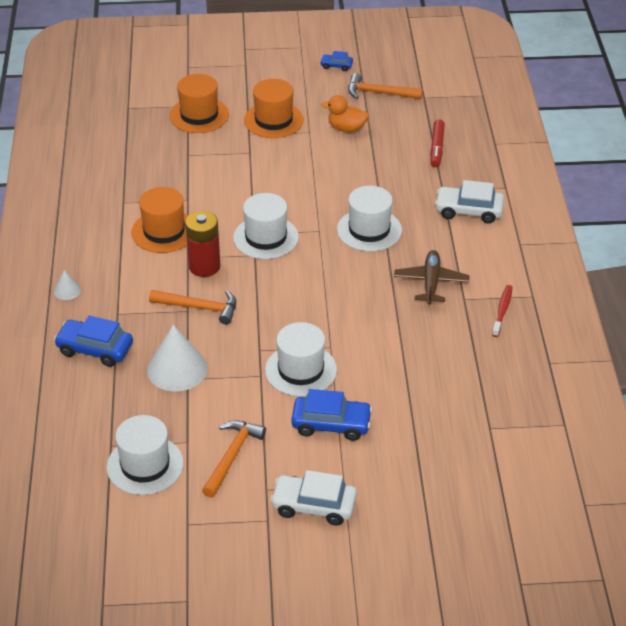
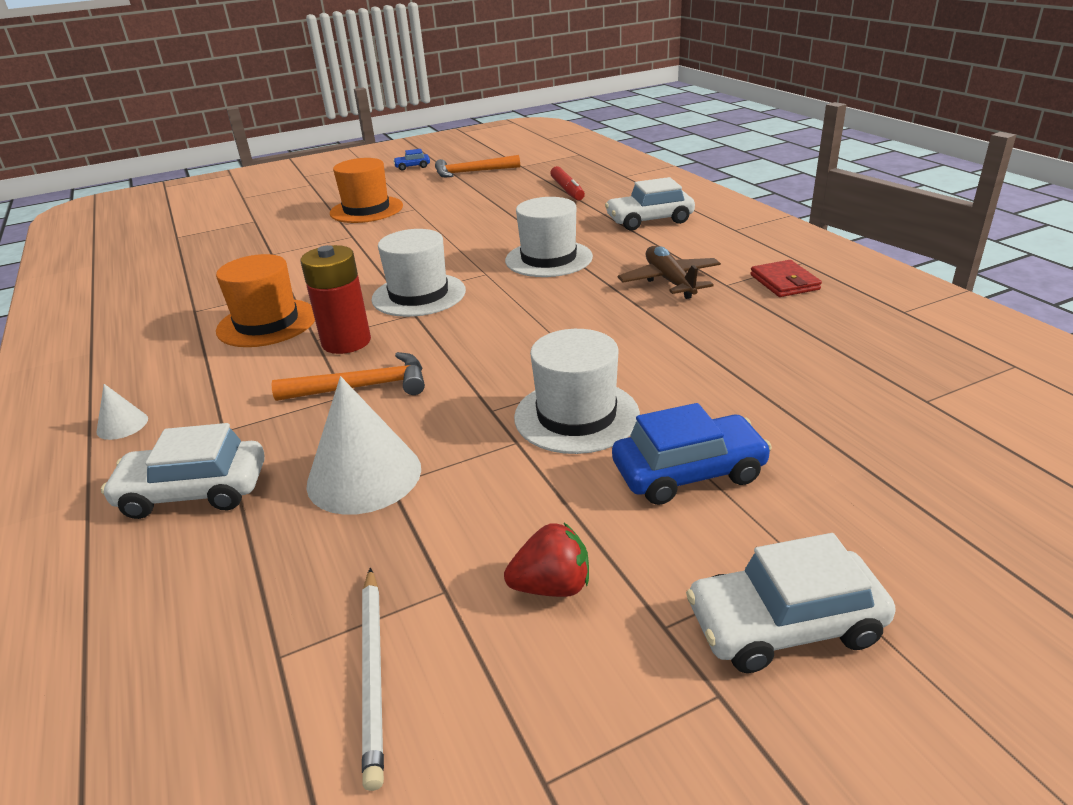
camera: 20 degrees left, 10 degrees down
blue car [54,316,133,367] -> white car [101,423,265,519]
white hat [107,415,184,495] -> white pencil [362,568,384,791]
orange hat [169,74,229,133] -> none
orange hammer [202,420,266,498] -> red strawberry [504,523,589,597]
orange duck [321,95,369,132] -> none
red toothbrush [492,285,513,337] -> red wallet [750,260,822,297]

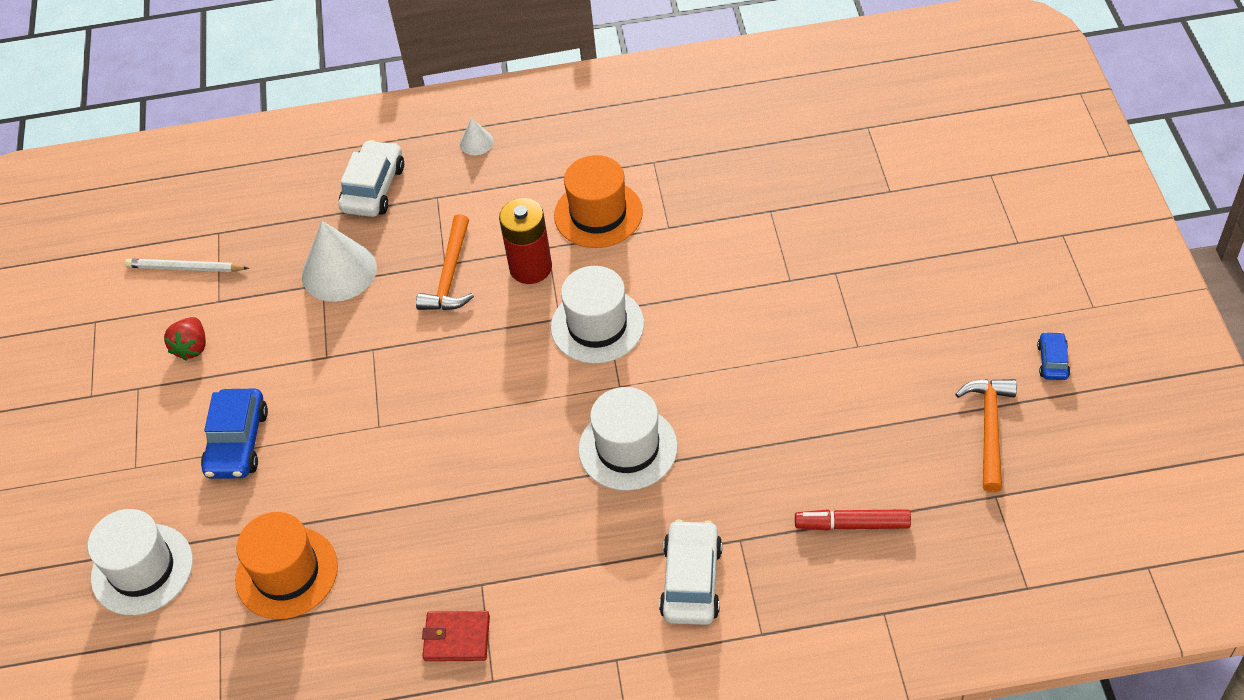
camera: 110 degrees right, 20 degrees up
orange hat [330,158,403,223] -> orange hat moved to [235,512,338,619]
white hat [514,329,640,454] -> white hat moved to [87,509,193,615]
brown plane [618,246,721,299] -> none
white car [686,533,896,673] -> none

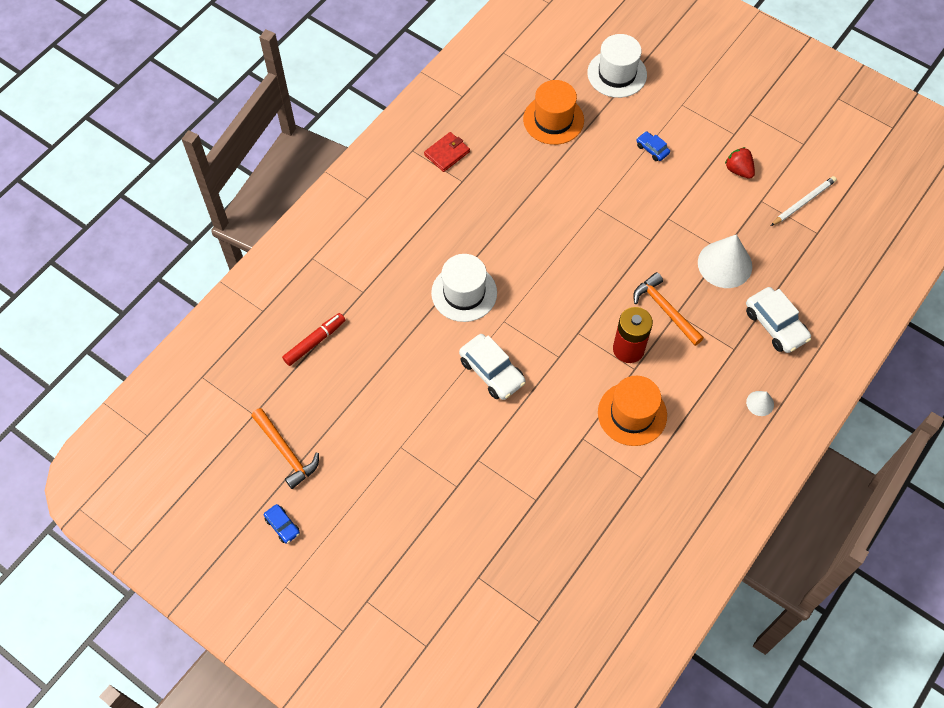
camera: 130 degrees right, 10 degrees up
blue car [201,389,268,479] -> blue car [636,131,670,161], size x0.54
white hat [551,266,644,364] -> none
white car [659,520,722,625] -> white car moved to [459,334,526,400]

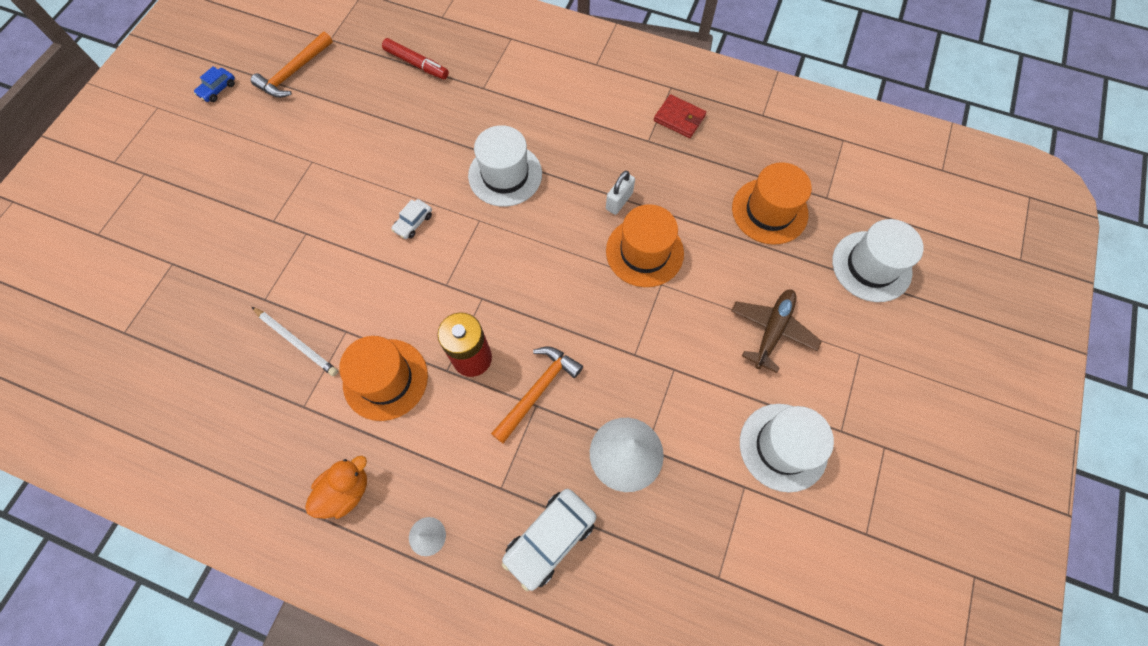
camera: 75 degrees right, 5 degrees up
white car [459,334,526,400] -> white car [391,199,432,239], size x0.54
blue car [636,131,670,161] -> brown plane [731,289,822,373]
red strawberry [725,147,755,179] -> white hat [740,404,834,492]
white pencil [771,176,837,226] -> white pencil moved to [252,307,338,376]
none -> orange duck [305,456,367,519]
none -> white padlock [606,171,635,215]
none -> orange hat [606,204,684,287]

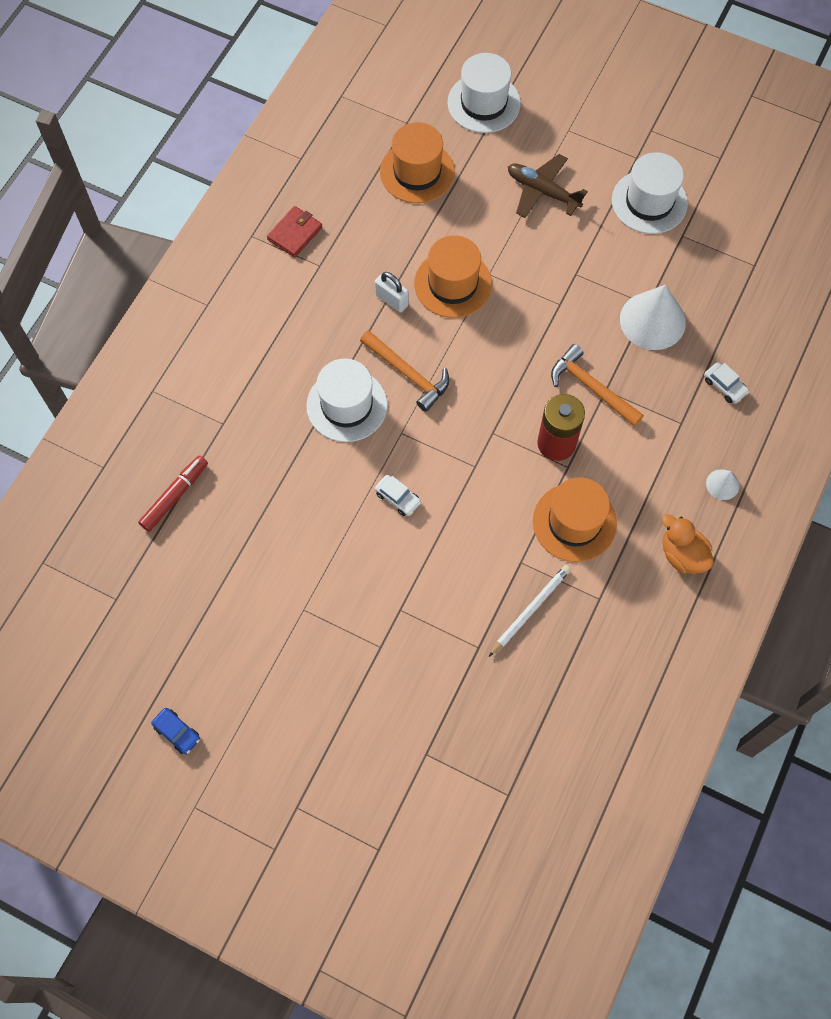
camera: 85 degrees left, 0 degrees up
orange hammer [251,32,333,98] -> orange hammer moved to [360,330,449,412]
white car [502,489,596,591] -> white car [704,362,749,403], size x0.54

